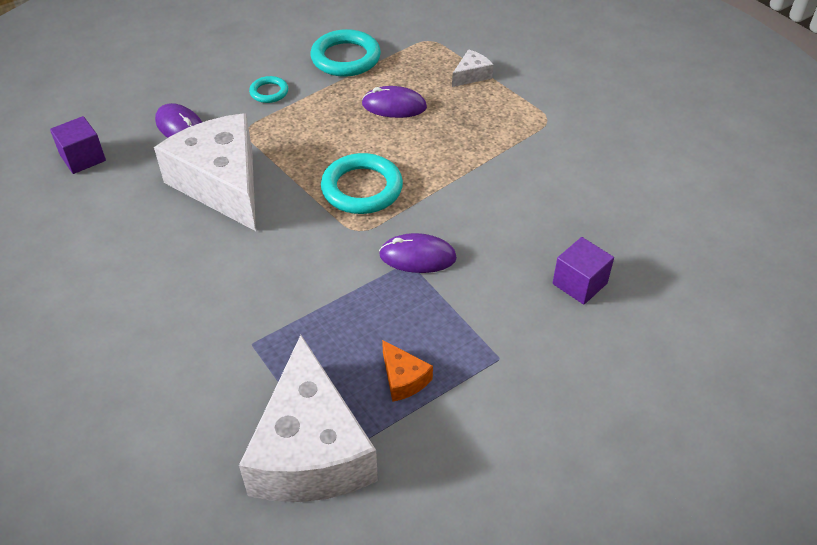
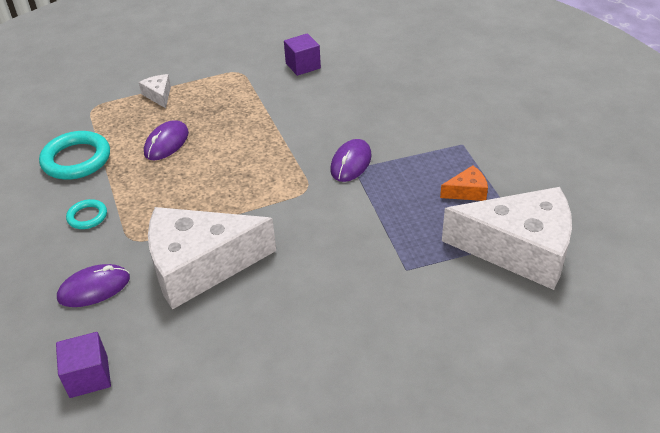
camera: 70 degrees left, 5 degrees down
turquoise ring [321,153,403,214] -> none
purple cube [553,237,614,305] -> purple cube moved to [284,33,321,76]

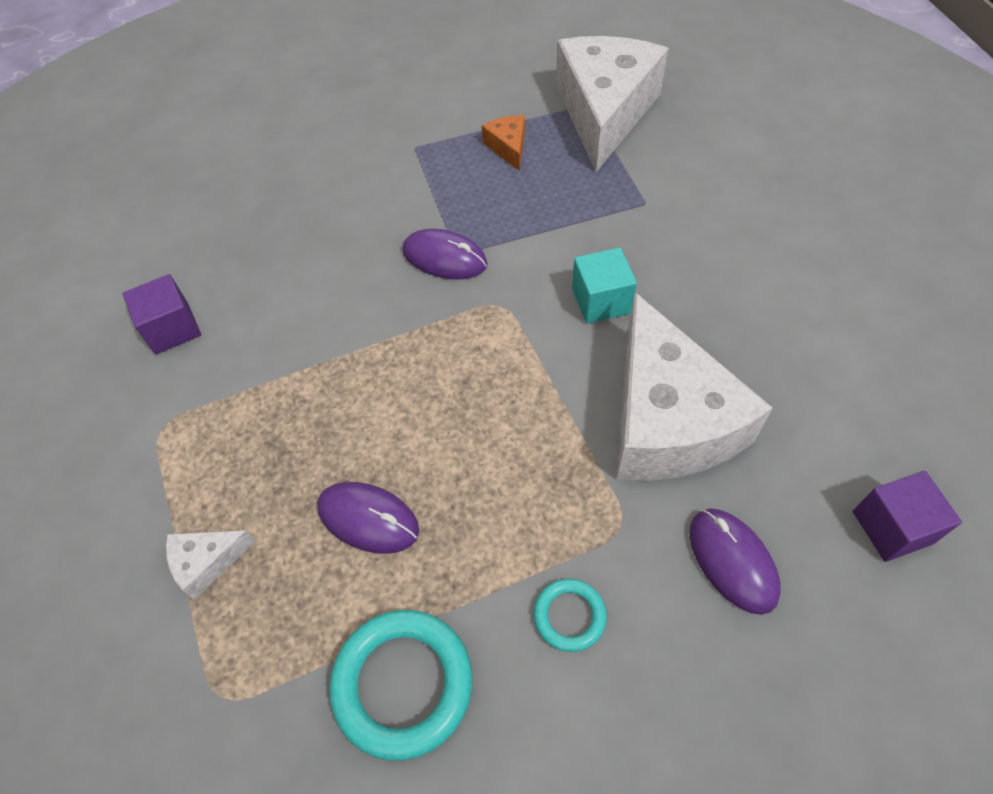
camera: 90 degrees left, 15 degrees up
none -> turquoise cube [572,247,637,323]

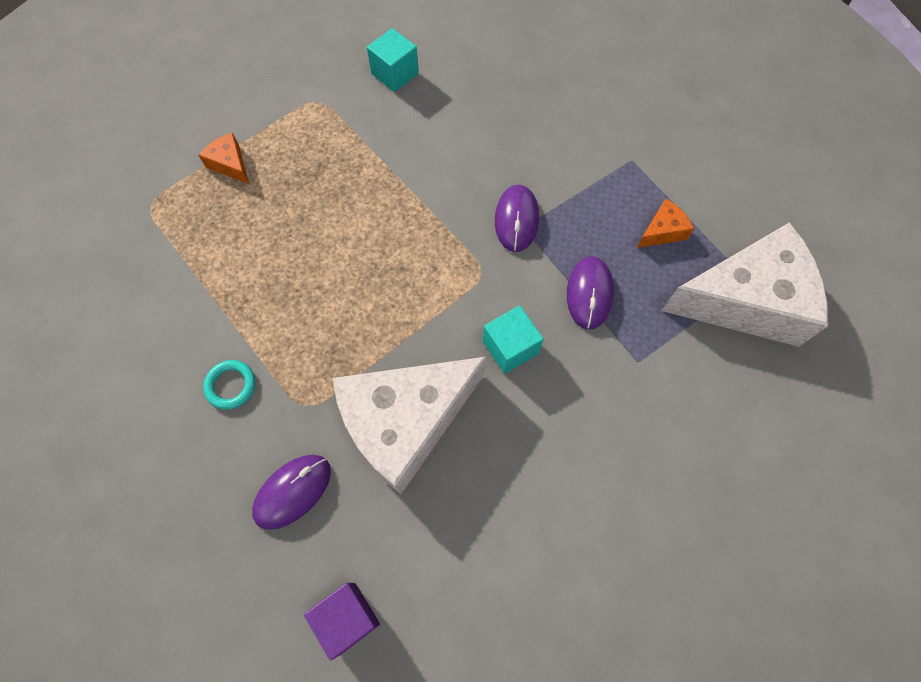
camera: 70 degrees right, 10 degrees up
purple cube [123,274,201,354] -> turquoise cube [367,28,419,92]
white cheese [166,530,255,600] -> orange cheese [198,132,249,184]
purple mouse [317,482,419,553] -> purple mouse moved to [567,256,614,330]
turquoise ring [329,610,473,761] -> none

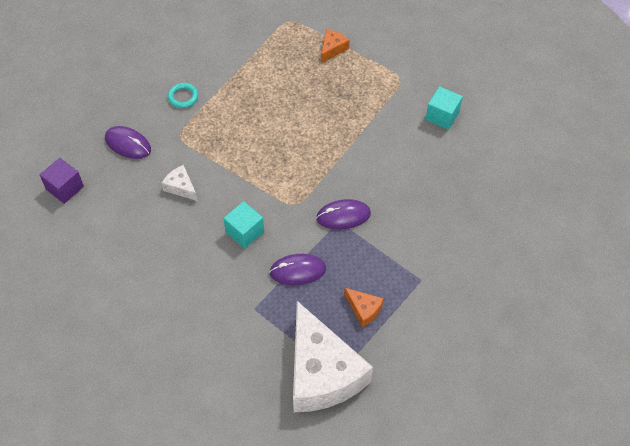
camera: 75 degrees right, 10 degrees down
white cheese [333,357,486,494] -> white cheese [161,165,198,201], size x0.41

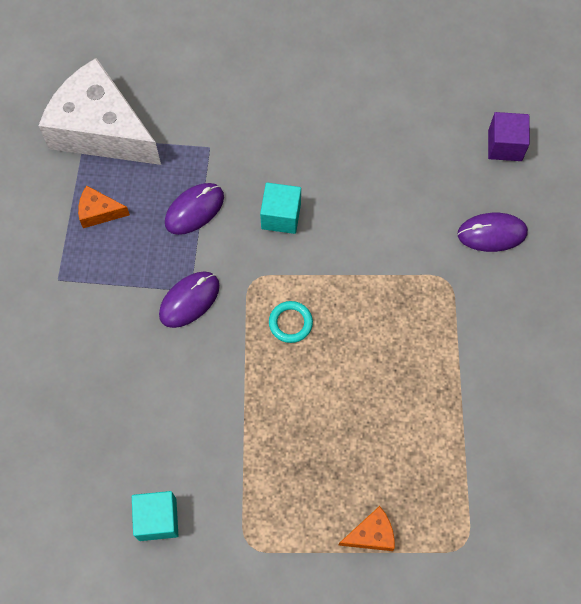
camera: 145 degrees right, 10 degrees up
white cheese [161,165,198,201] -> none
turquoise ring [168,83,198,108] -> turquoise ring moved to [269,301,313,343]
orange cheese [321,29,349,63] -> orange cheese turned 105 degrees counterclockwise [338,506,395,551]

